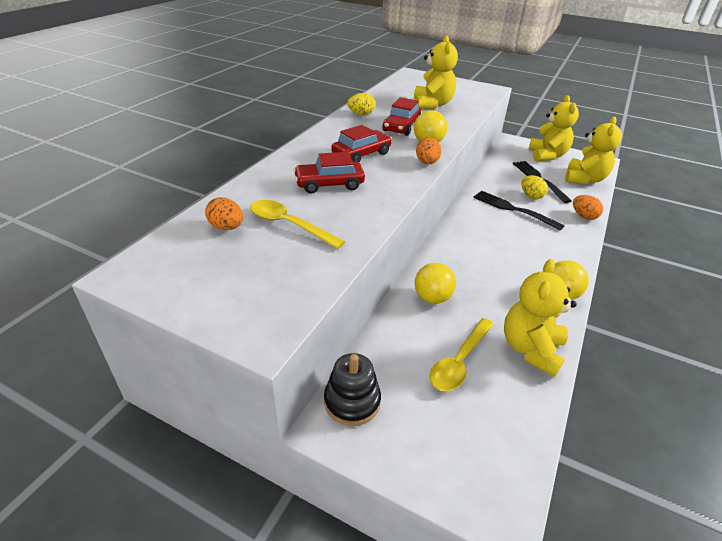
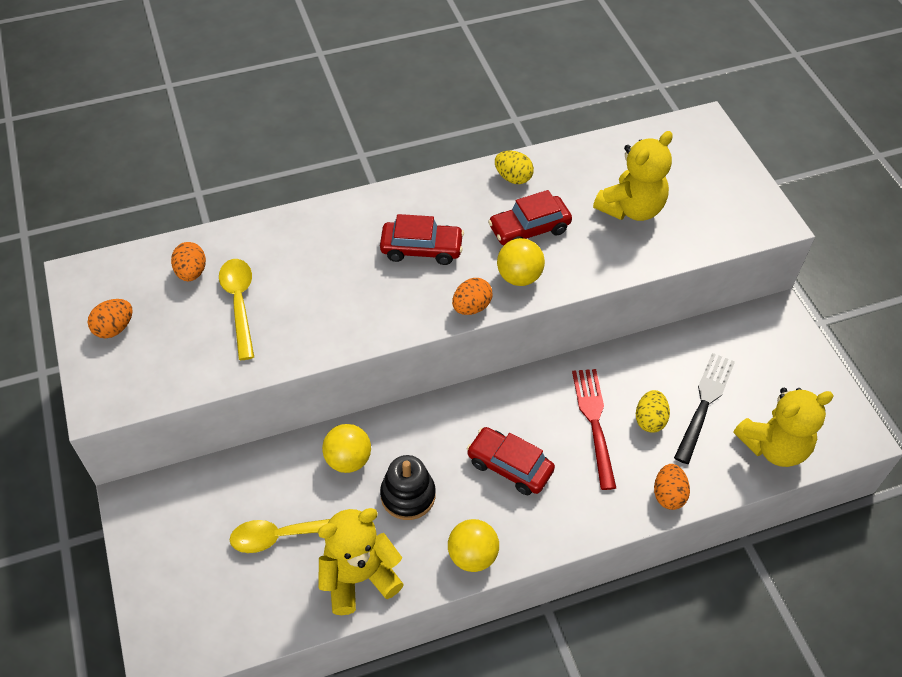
camera: 45 degrees right, 15 degrees up
red car [293,152,365,194] -> red car moved to [467,427,555,495]
black stacking toy [324,353,381,426] -> black stacking toy moved to [380,455,436,520]
black fork [473,191,565,231] -> red fork [572,369,616,490]
yellow teddy bear [529,95,579,161] -> none
none -> orange egg [88,299,133,338]

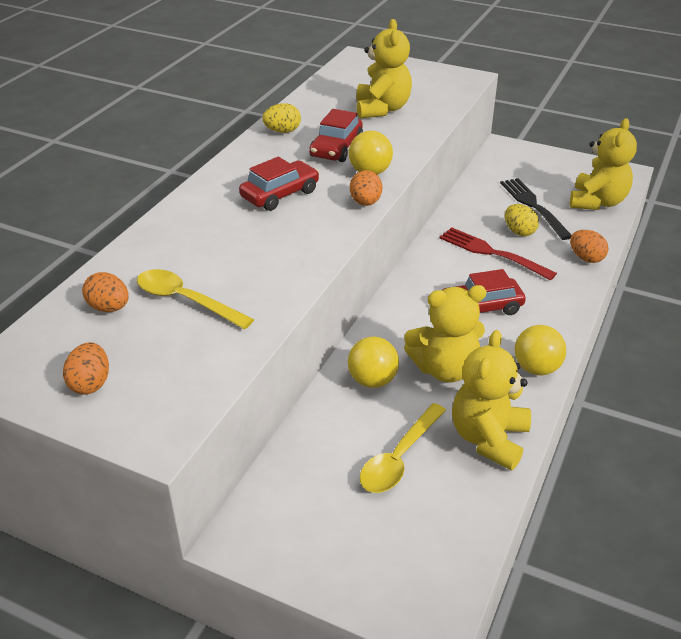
camera: 45 degrees left, 15 degrees down
black stacking toy [380,455,436,520] -> yellow teddy bear [404,285,487,383]

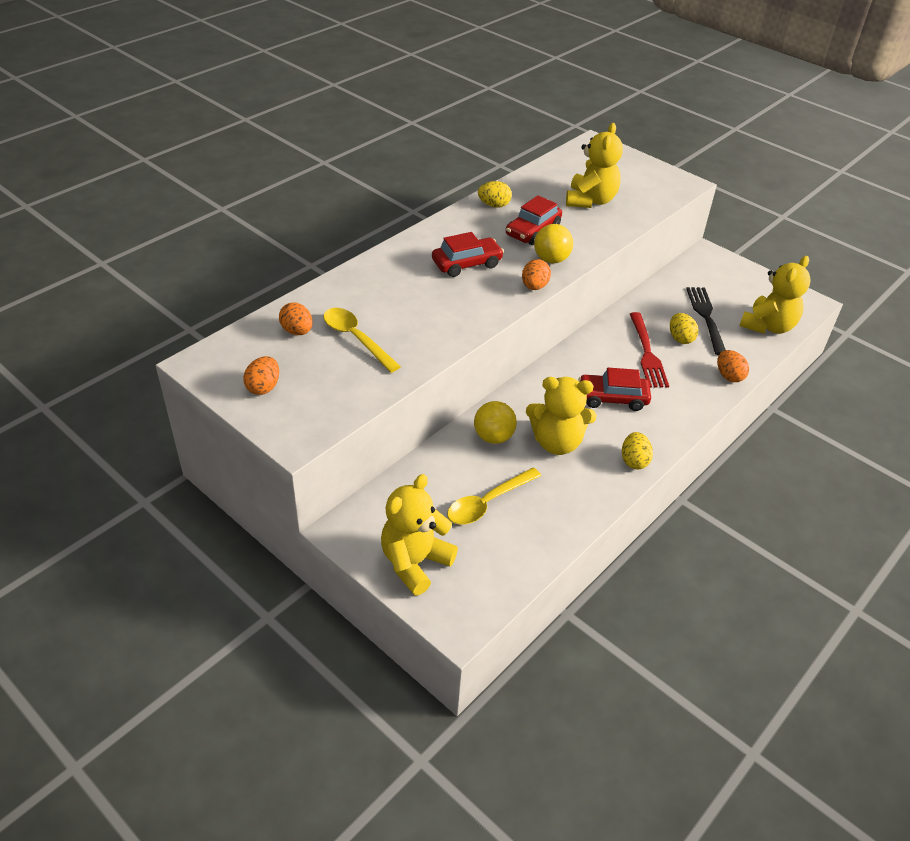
camera: 15 degrees right, 5 degrees up
red fork [439,227,557,281] -> red fork turned 150 degrees counterclockwise [630,312,669,388]
yellow teddy bear [452,330,531,470] -> yellow teddy bear moved to [381,474,458,596]
yellow ball [515,325,566,375] -> yellow egg [622,432,653,470]

